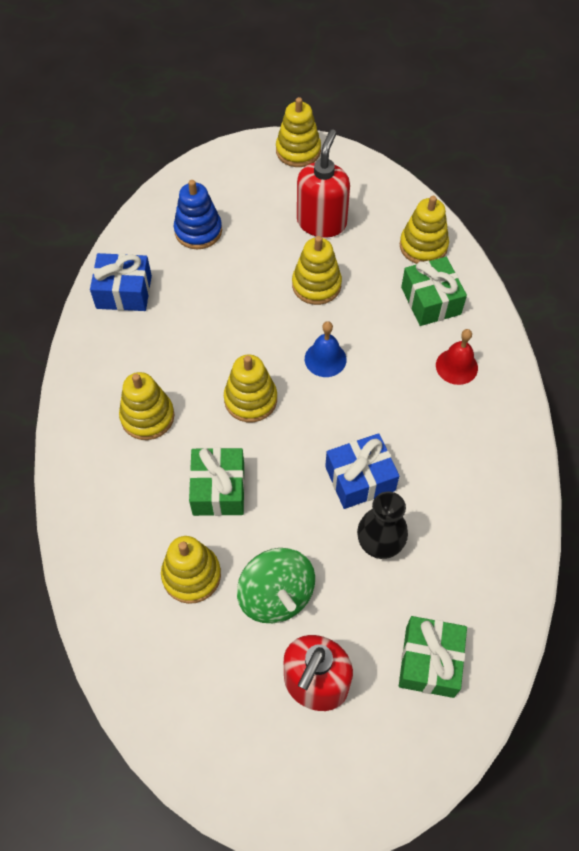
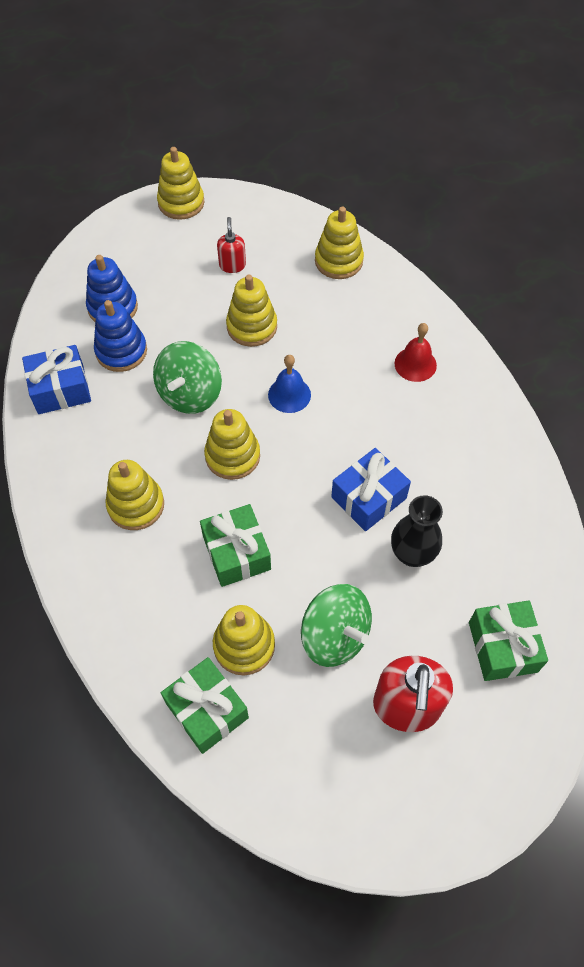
camera: 20 degrees left, 0 degrees up
red soap dispenser [297,130,350,238] -> red soap dispenser [217,217,246,273], size x0.52
green gift [401,257,467,326] -> green gift moved to [161,657,249,754]
none -> blue stacking toy [94,300,147,372]
none -> green spinning top [153,341,222,414]

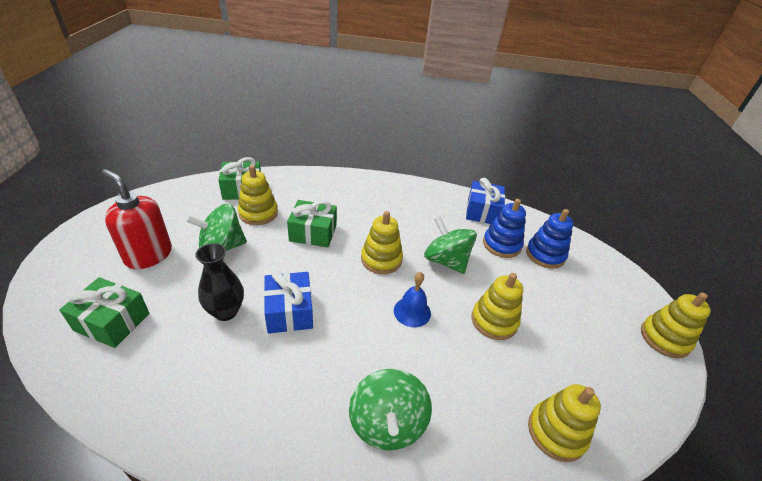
camera: 115 degrees right, 20 degrees down
yellow stacking toy [106,460,164,530] -> none
red soap dispenser [217,217,246,273] -> none
red bell [395,323,437,382] -> green spinning top [349,369,432,450]

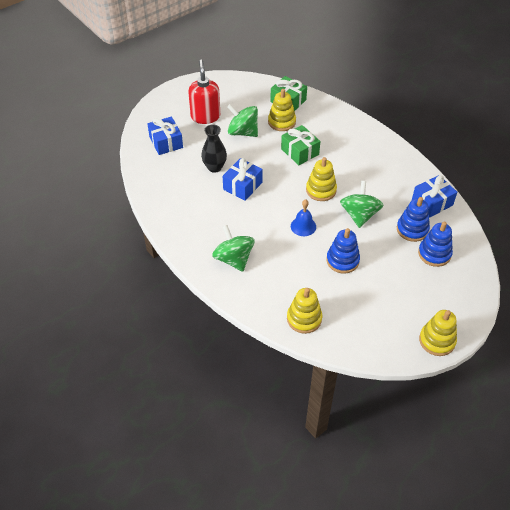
camera: 50 degrees right, 10 degrees up
green gift [59,277,150,348] -> blue gift [147,116,183,155]
green spinning top [349,369,432,450] -> green spinning top turned 105 degrees clockwise [212,225,255,272]
yellow stacking toy [472,273,523,340] -> blue stacking toy [326,228,360,274]

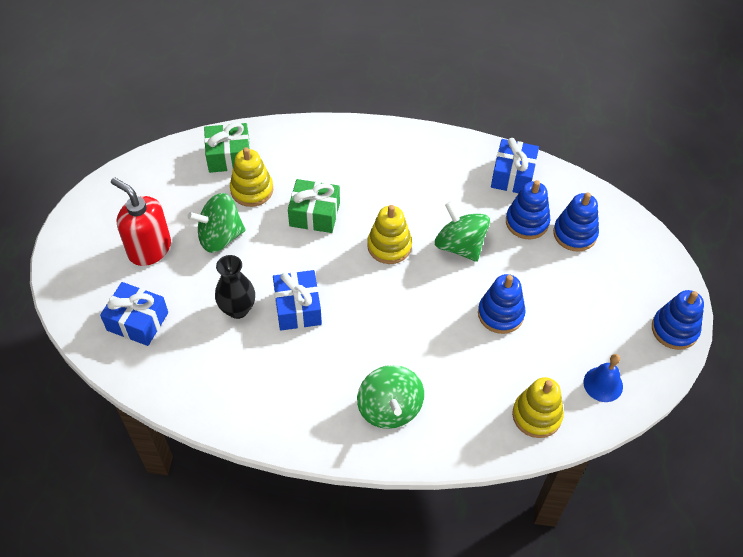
camera: 45 degrees left, 5 degrees up
green spinning top [212,225,255,272] -> green spinning top turned 120 degrees counterclockwise [357,365,424,429]
blue bell [291,199,316,236] -> blue bell moved to [583,354,623,402]
yellow stacking toy [419,310,457,356] -> blue stacking toy [652,290,704,350]

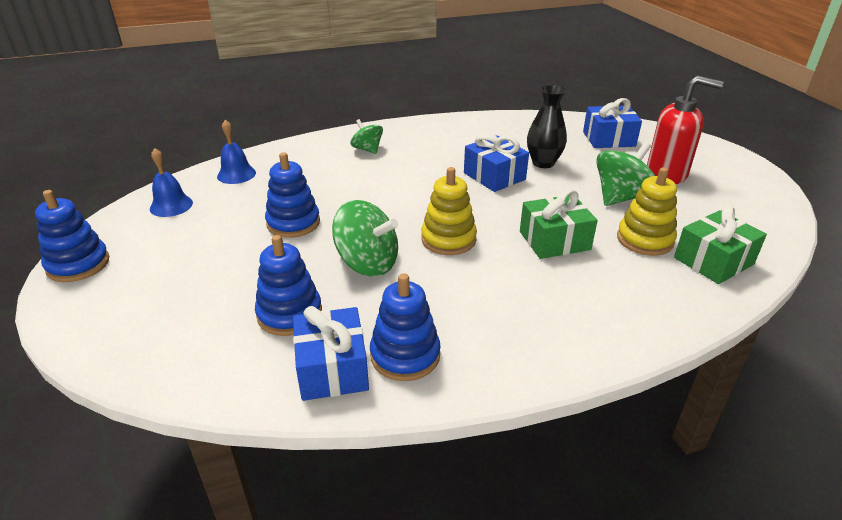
camera: 155 degrees right, 20 degrees down
green spinning top [357,365,424,429] -> green spinning top [351,119,383,154], size x0.61
yellow stacking toy [512,377,564,438] -> blue bell [217,120,256,184]
blue stacking toy [553,192,599,252] -> blue stacking toy moved to [370,274,440,381]

